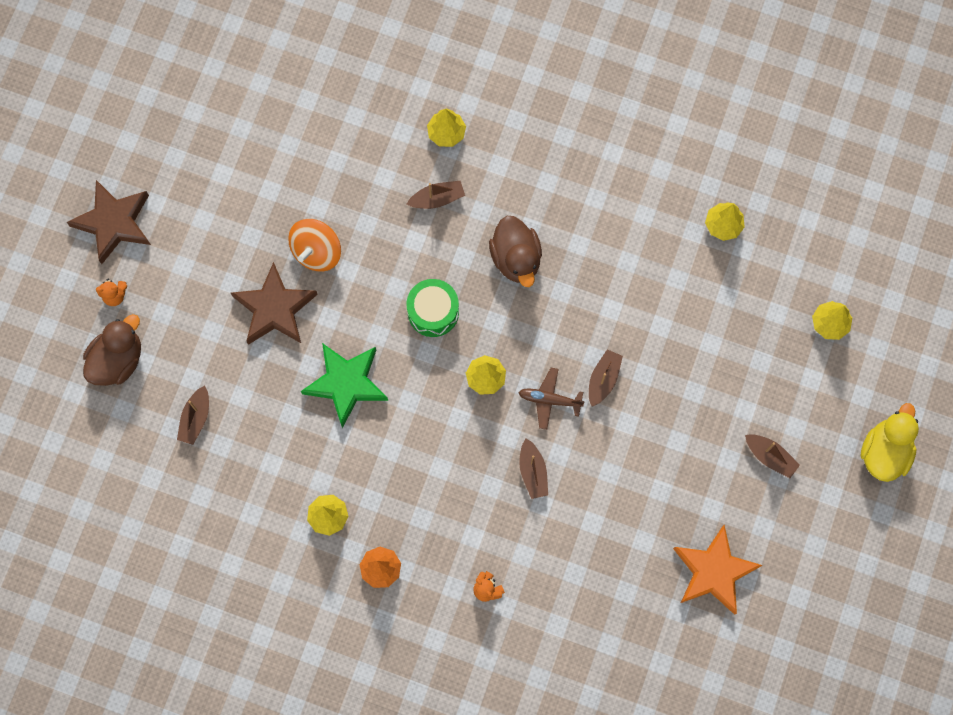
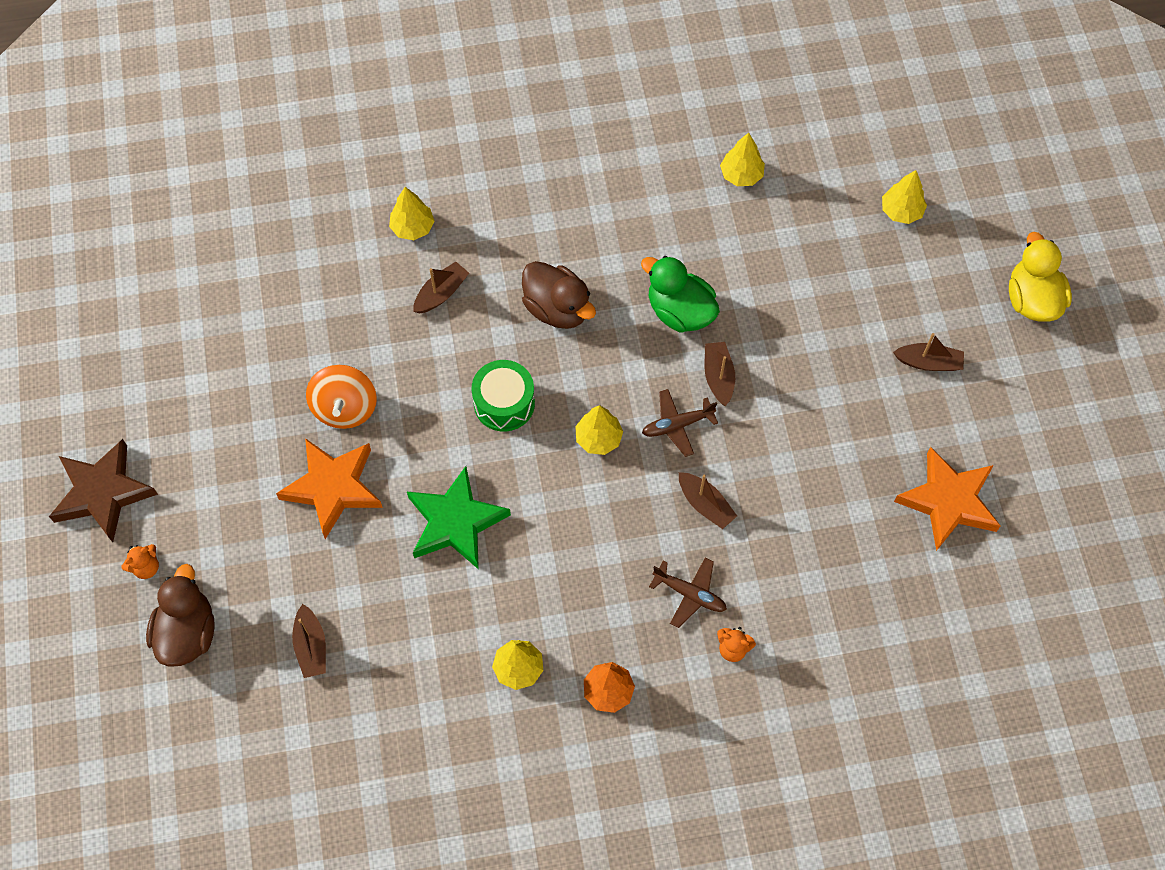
camera: 30 degrees left, 10 degrees down
brown star [231,262,318,345] -> orange star [276,438,383,539]
none -> green duck [641,256,720,333]
none -> brown plane [649,557,727,628]

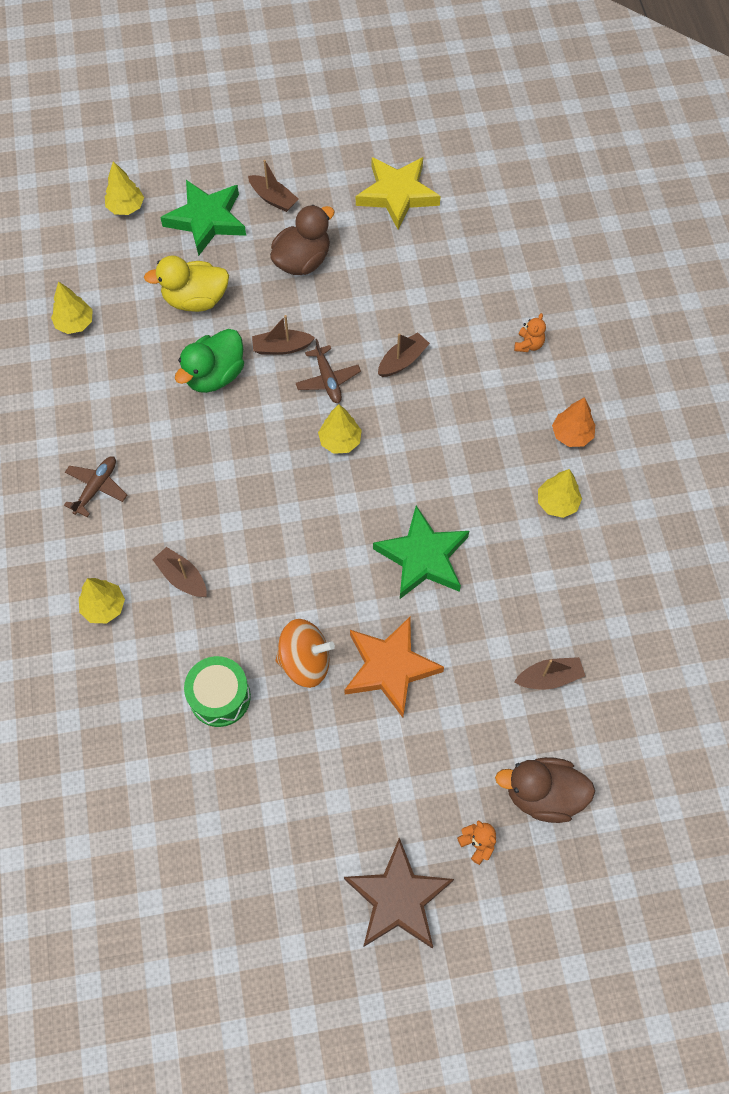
camera: 90 degrees left, 0 degrees up
green drum [471,360,535,431] -> green drum moved to [184,656,251,727]
brown duck [522,261,596,329] -> brown duck moved to [270,205,335,275]
brown plane [649,557,727,628] -> brown plane moved to [64,456,127,517]
brown boat [893,333,964,371] -> brown boat turned 120 degrees clockwise [248,160,298,212]
orange star [894,447,1001,551] -> yellow star [356,157,441,230]
yellow duck [1009,232,1072,322] -> yellow duck moved to [144,256,229,312]
none -> green star [160,180,246,256]

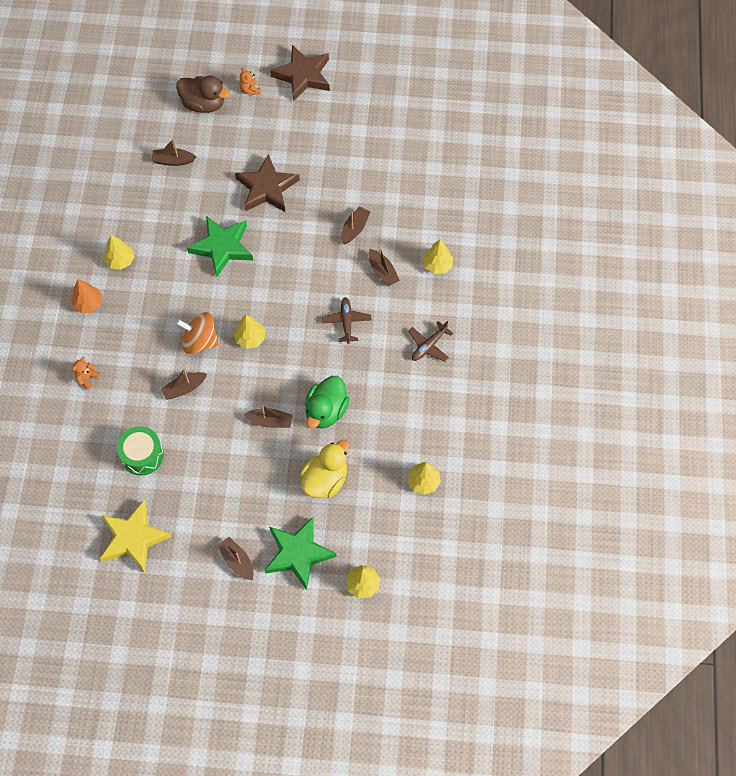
camera: 165 degrees left, 0 degrees up
yellow duck [144,256,229,312] -> yellow duck turned 60 degrees counterclockwise [300,440,349,498]
green duck [175,329,244,393] -> green duck turned 150 degrees clockwise [305,376,349,429]
green drum [184,656,251,727] -> green drum moved to [117,426,164,475]
brown duck [270,205,335,275] -> none
orange spinning top [275,619,335,688] -> orange spinning top moved to [176,312,219,354]
brown plane [296,339,361,403] -> brown plane moved to [322,297,371,344]
orange star [344,617,444,718] -> brown star [235,154,300,212]
none -> brown boat [341,206,370,244]

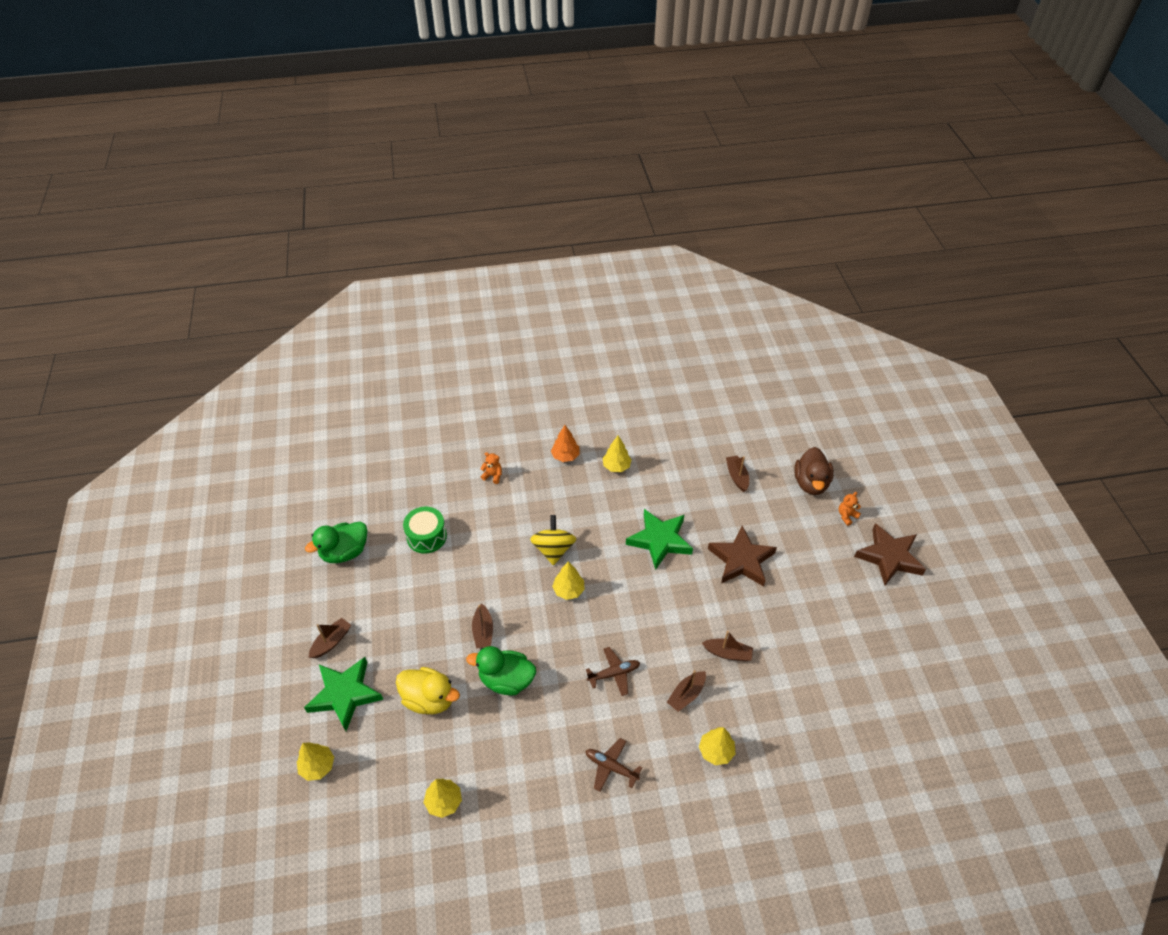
camera: 75 degrees right, 15 degrees down
yellow star [100,500,172,573] -> green duck [305,522,367,563]
brown boat [161,369,207,400] -> none
orange spinning top [176,312,219,354] -> yellow spinning top [530,515,576,565]

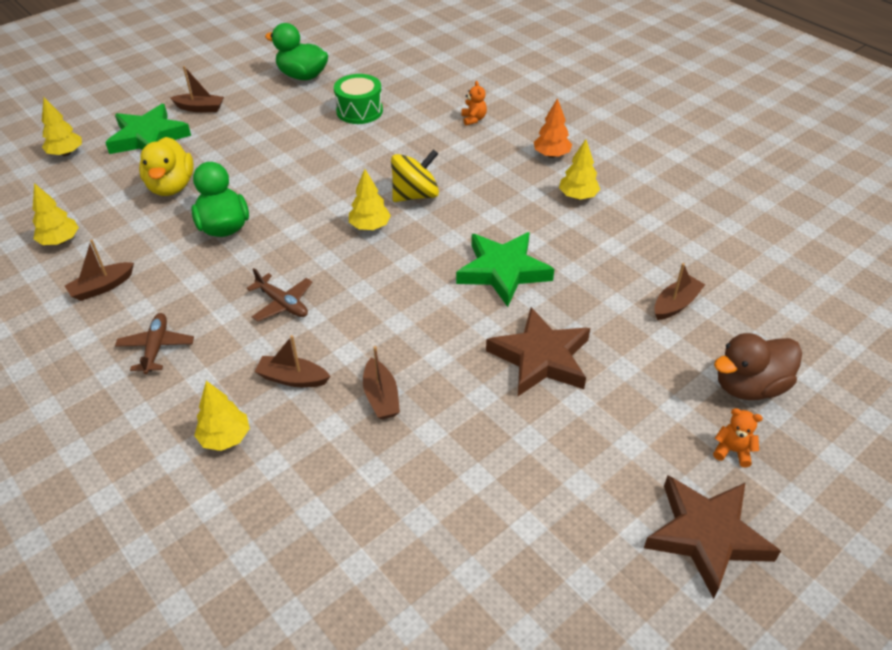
camera: 60 degrees right, 5 degrees down
brown boat [472,603,493,648] -> brown boat moved to [65,240,134,301]

